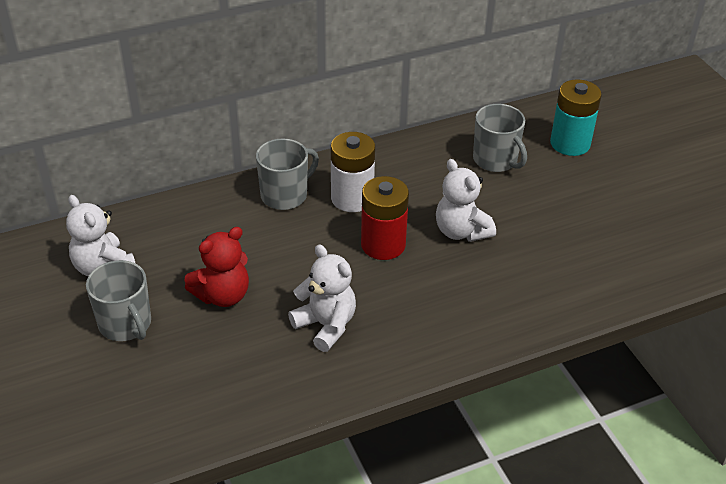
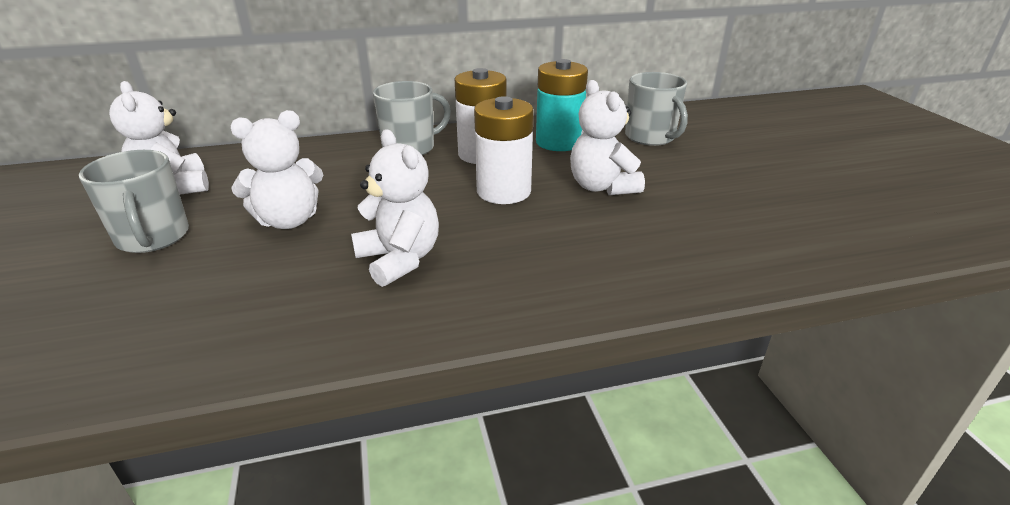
camera: 10 degrees right, 10 degrees down
red teddy bear [184,227,249,307] -> white teddy bear [230,110,323,229]
red battery [361,176,409,260] -> white battery [474,96,534,204]
turquoise battery [550,79,602,156] -> turquoise battery moved to [536,59,588,151]

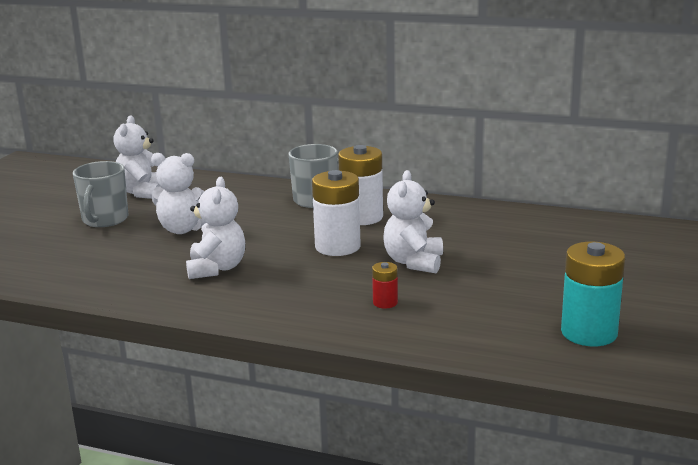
camera: 35 degrees right, 10 degrees down
turquoise battery [536,59,588,151] -> turquoise battery moved to [561,242,625,346]
grey mug [625,72,688,146] -> none
none -> red battery [372,262,398,309]

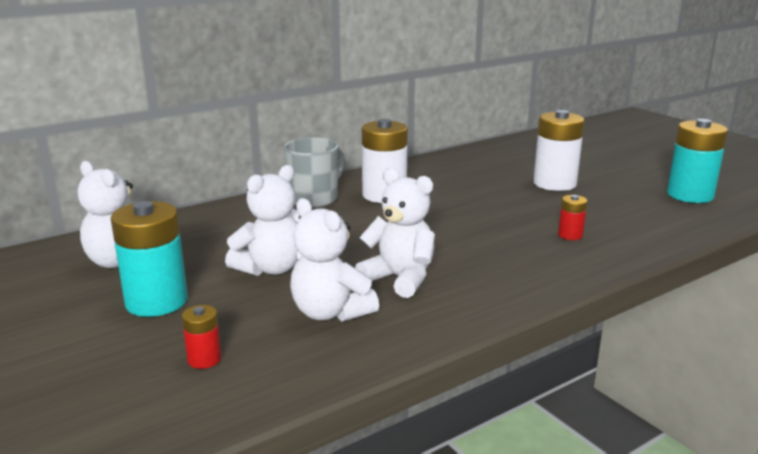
camera: 55 degrees left, 0 degrees up
grey mug [73,161,128,227] -> turquoise battery [111,201,188,317]
white battery [312,170,361,256] -> white battery moved to [533,110,585,191]
white teddy bear [383,170,443,273] -> white teddy bear moved to [290,198,379,322]
none -> red battery [182,305,222,369]

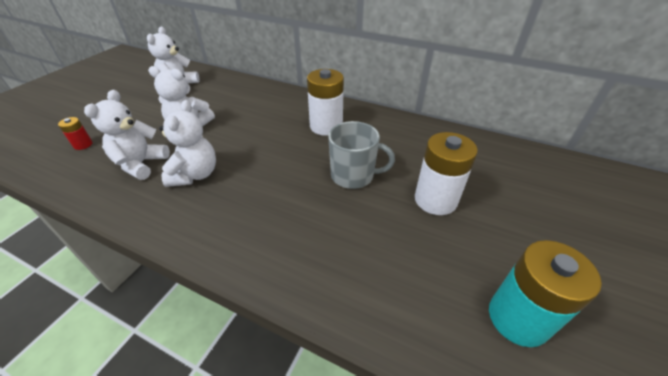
camera: 60 degrees right, 20 degrees up
turquoise battery [111,201,188,317] -> none
grey mug [284,137,345,208] -> grey mug moved to [328,121,395,189]
red battery [558,195,587,240] -> none

